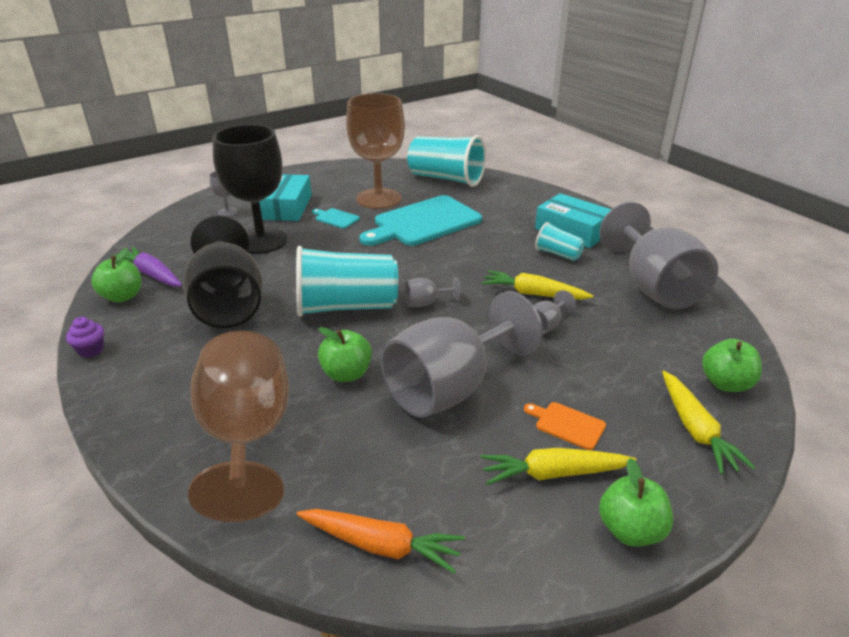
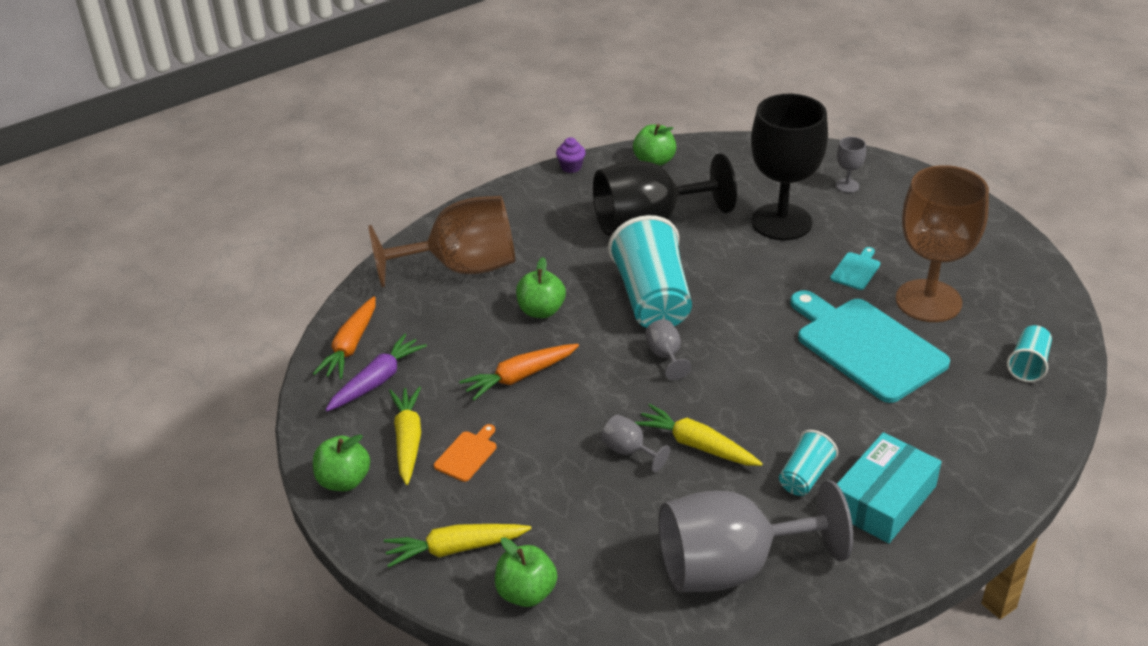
camera: 90 degrees right, 5 degrees up
purple carrot [111,246,182,286] -> purple carrot moved to [325,334,427,411]
turquoise box [259,174,312,221] -> none
grey goblet [381,291,543,418] -> orange carrot [459,344,579,400]
turquoise cup [407,135,486,187] -> turquoise cup [1007,325,1052,382], size x0.50
yellow carrot [482,270,593,300] -> yellow carrot turned 75 degrees counterclockwise [635,404,763,466]

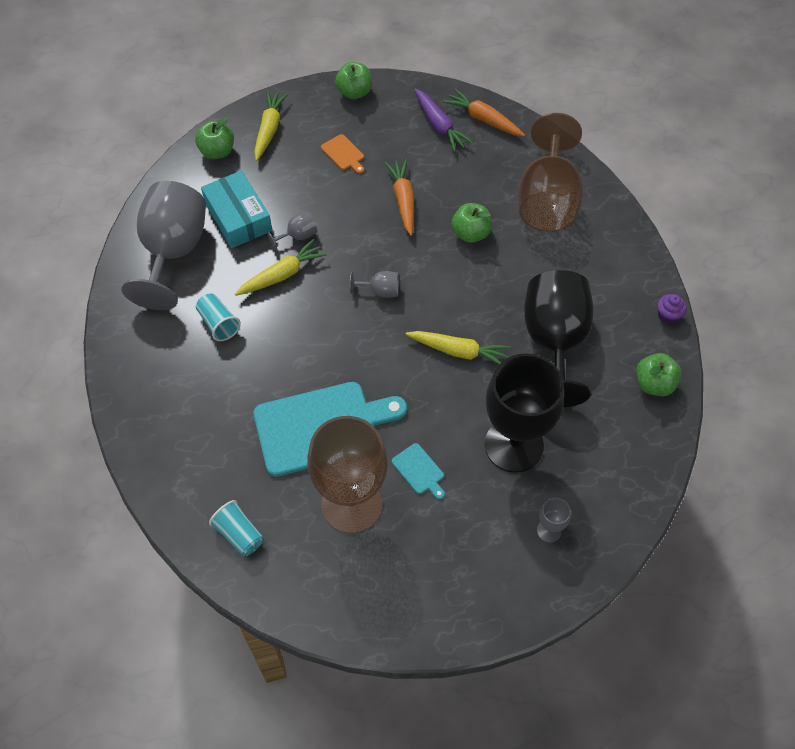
camera: 110 degrees right, 20 degrees up
yellow carrot [389,386,421,485] -> yellow carrot moved to [406,331,511,364]
turquoise cup [608,215,692,328] -> none
turquoise box [837,432,942,543] -> turquoise box moved to [201,170,272,248]

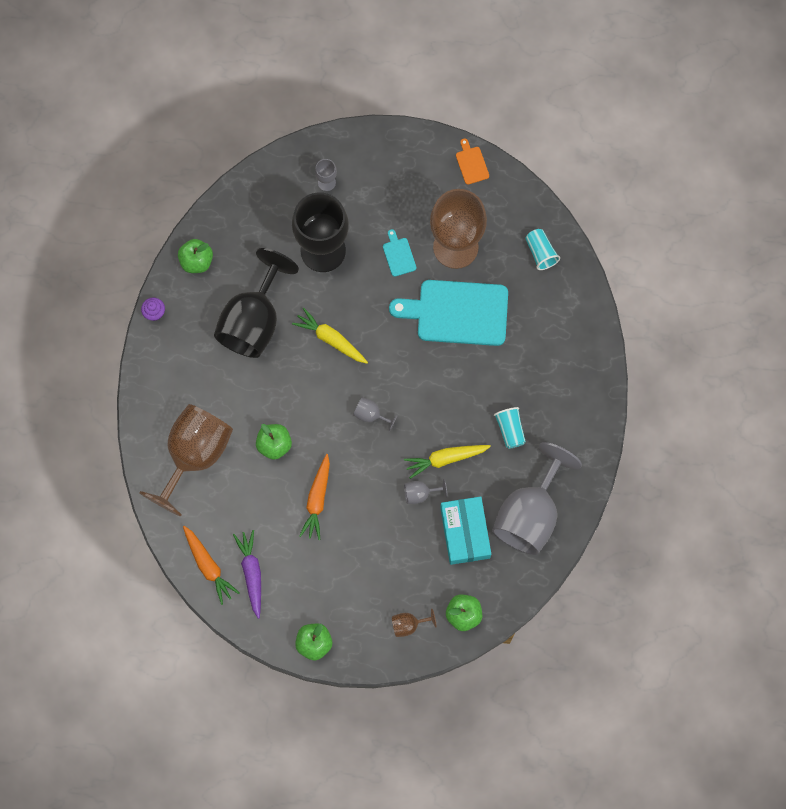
camera: 160 degrees left, 15 degrees up
yellow carrot [254,91,288,161] -> brown goblet [392,609,437,637]
orange cutting board [321,134,364,174] -> orange cutting board moved to [456,138,489,184]

